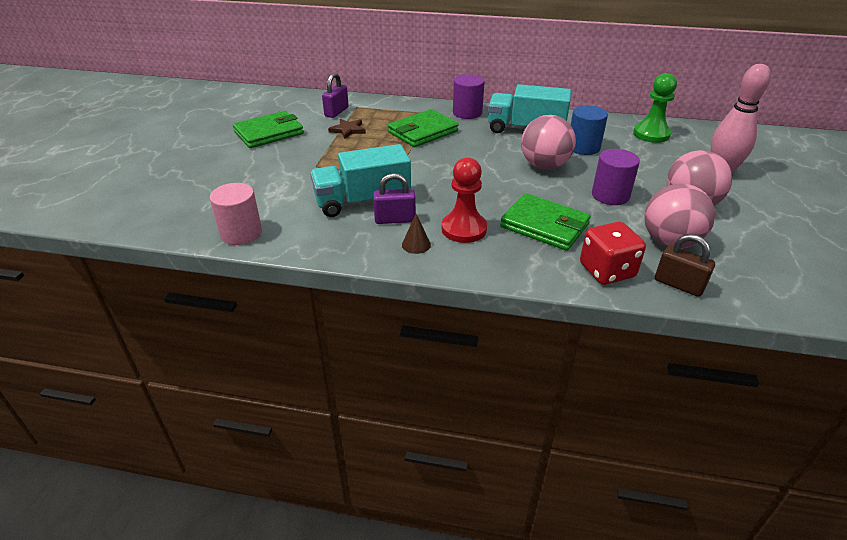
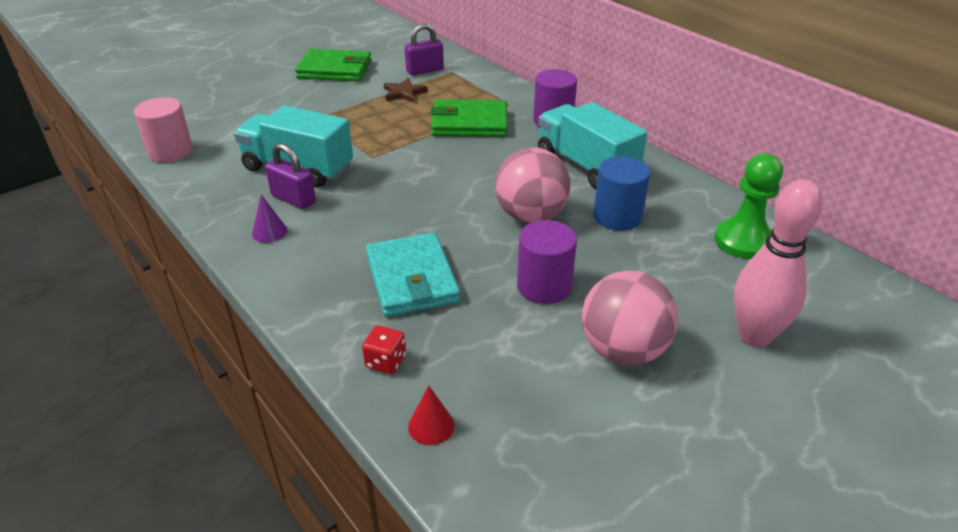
camera: 40 degrees right, 0 degrees up
brown cone [402,214,431,254] -> purple cone [252,194,287,243]
red pawn [442,158,487,243] -> none
green wallet [500,194,591,251] -> turquoise wallet [366,233,460,317]
red dice [580,222,646,285] -> red dice [362,325,406,374], size x0.55
pink ball [644,184,715,249] -> none
brown padlock [655,234,715,297] -> red cone [408,385,455,445]

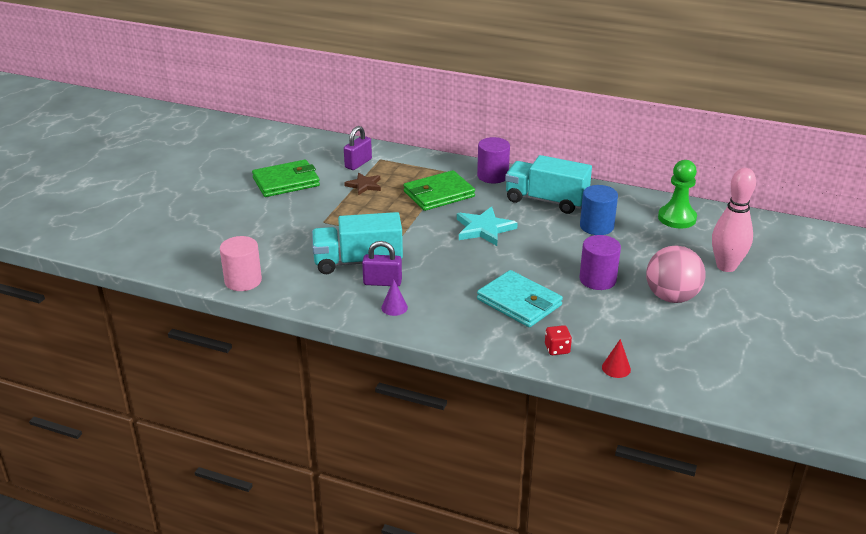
camera: 30 degrees left, 5 degrees down
pink ball [495,148,570,223] -> none
none -> turquoise star [457,206,518,246]

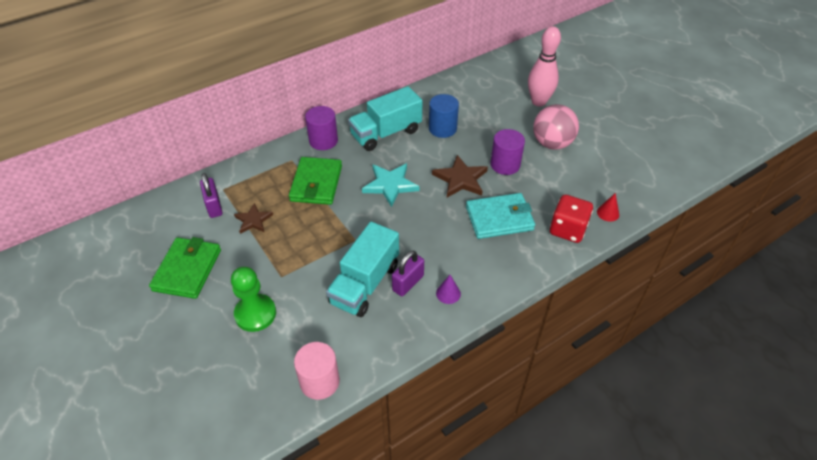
camera: 55 degrees left, 15 degrees up
red dice [545,325,572,355] -> red dice [550,195,593,243], size x1.82
green pawn [658,160,697,229] -> green pawn moved to [231,267,276,332]
none -> brown star [432,155,488,198]

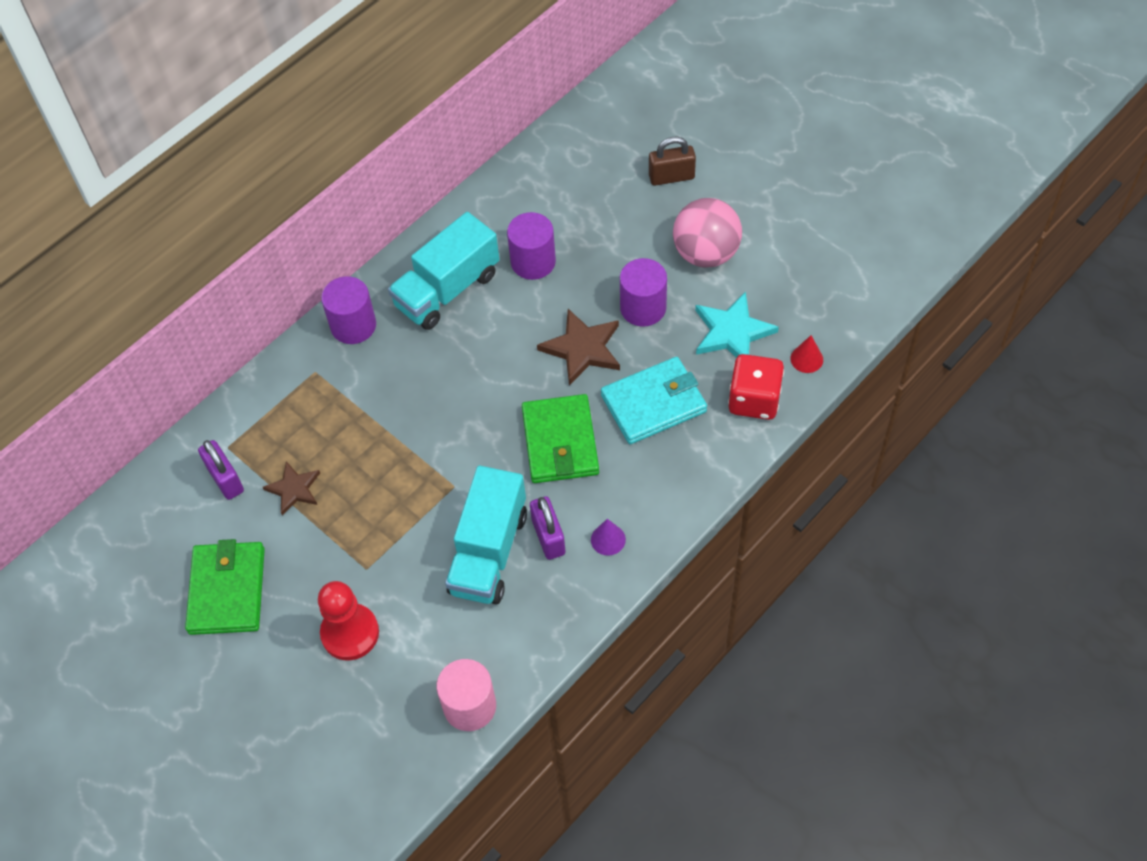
camera: 10 degrees left, 10 degrees up
green pawn [231,267,276,332] -> red pawn [318,581,379,660]
green wallet [289,157,342,205] -> green wallet moved to [522,394,599,483]
turquoise star [362,163,420,207] -> turquoise star moved to [695,292,779,358]
purple padlock [392,251,424,296] -> purple padlock turned 45 degrees counterclockwise [530,496,565,560]
blue cylinder [429,94,459,138] -> purple cylinder [507,212,556,280]
pink bowling pin [528,26,561,106] -> brown padlock [649,137,696,186]

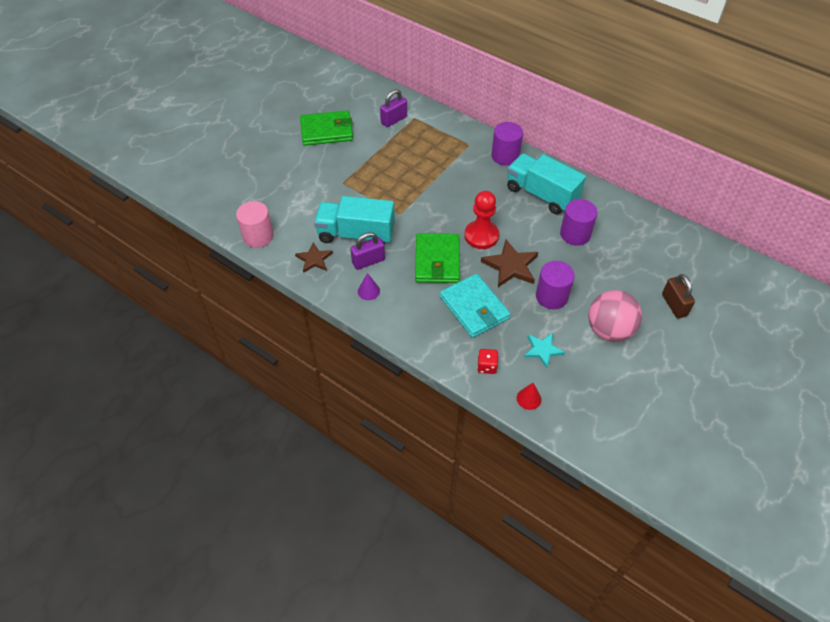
camera: 80 degrees right, 5 degrees down
brown star [263,461,320,515] -> brown star moved to [295,242,333,273]
red pawn [318,581,379,660] -> red pawn moved to [464,191,499,249]
green wallet [522,394,599,483] -> green wallet turned 75 degrees counterclockwise [415,233,460,283]
turquoise star [695,292,779,358] -> turquoise star [524,333,565,368], size x0.65
red dice [728,354,784,420] -> red dice [477,349,498,374], size x0.55

